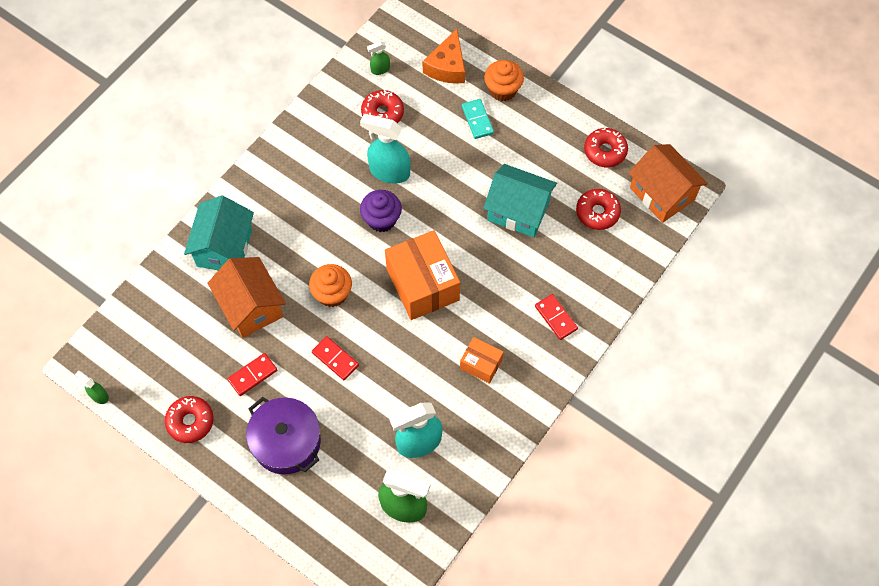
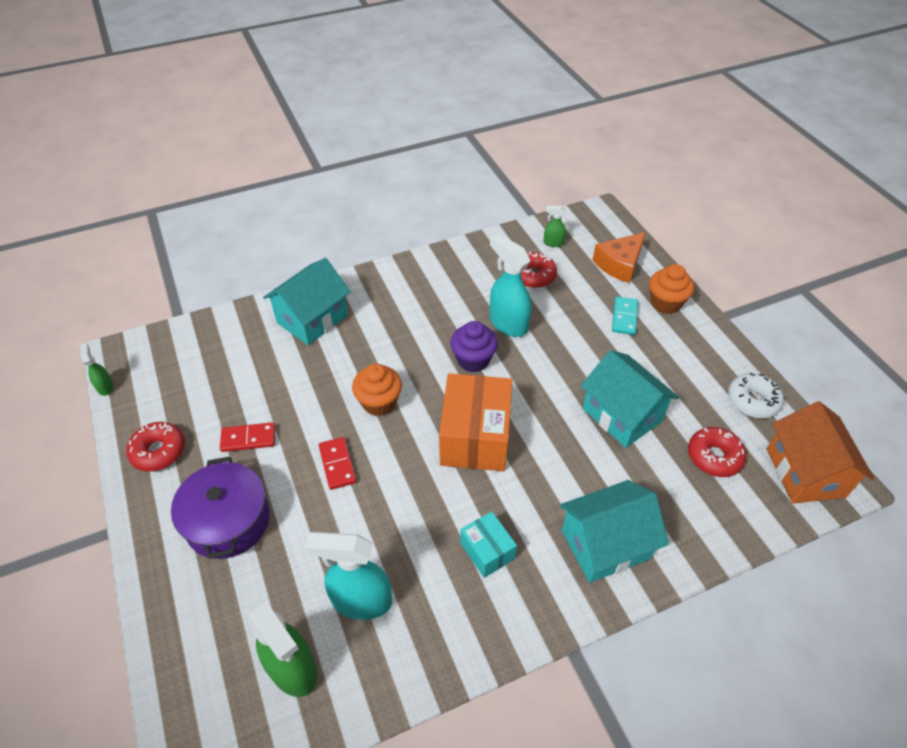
camera: 30 degrees right, 15 degrees down
orange house [207,257,286,338] -> none
orange box [460,337,504,384] -> turquoise box [460,511,517,578]
red domino [535,294,578,340] -> turquoise house [560,480,669,583]
red donut [584,128,628,167] -> white donut [728,373,784,418]

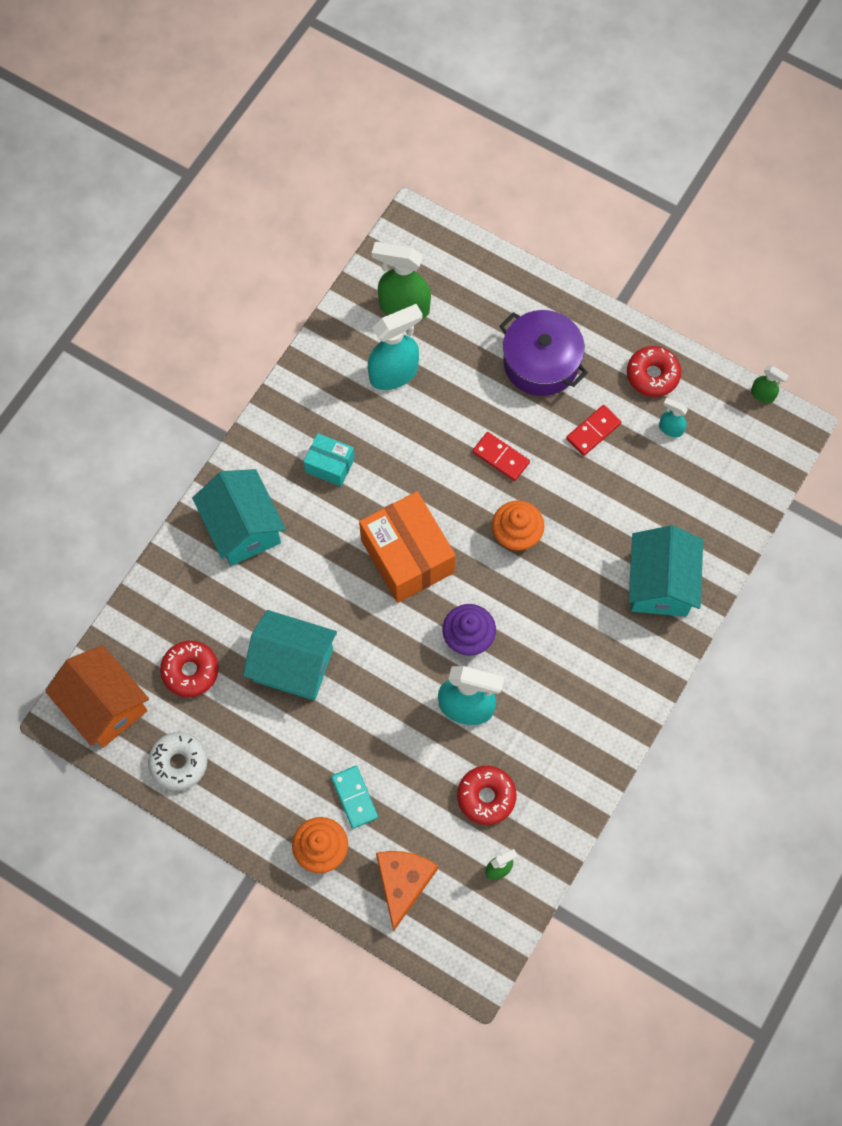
camera: 145 degrees right, 20 degrees up
turquoise house [560,480,669,583] -> turquoise house turned 60 degrees counterclockwise [192,469,286,566]
none -> turquoise spray bottle [659,398,688,437]

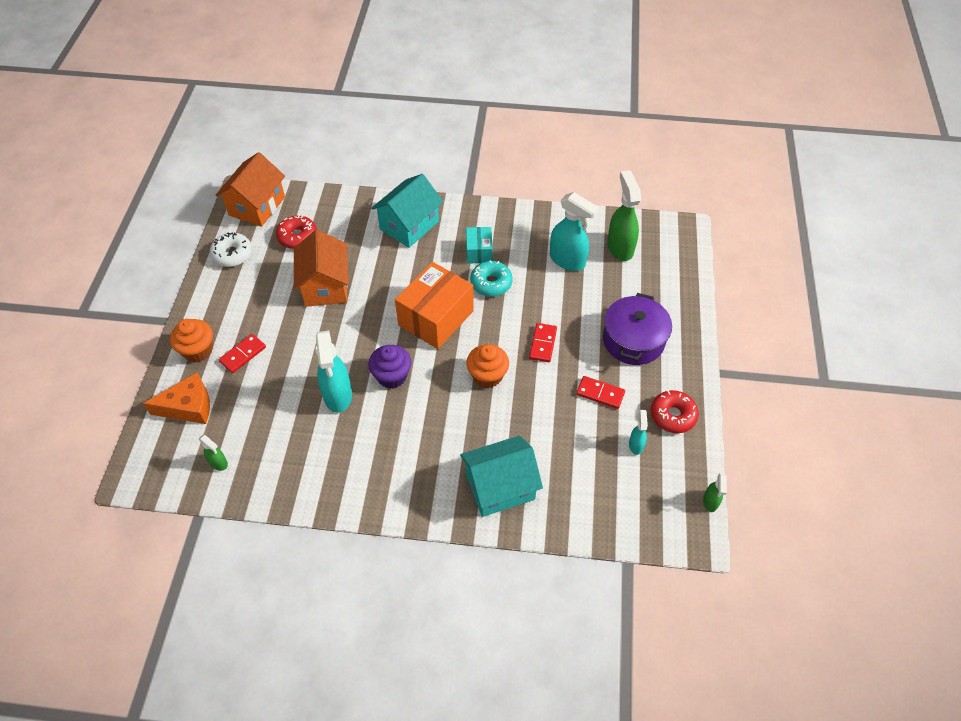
camera: 65 degrees right, 15 degrees down
turquoise house [243,610,337,700] -> orange house [294,230,349,307]
turquoise domino [331,766,378,828] -> red domino [219,334,266,373]
red donut [457,766,517,825] -> none
none -> turquoise donut [470,260,513,296]

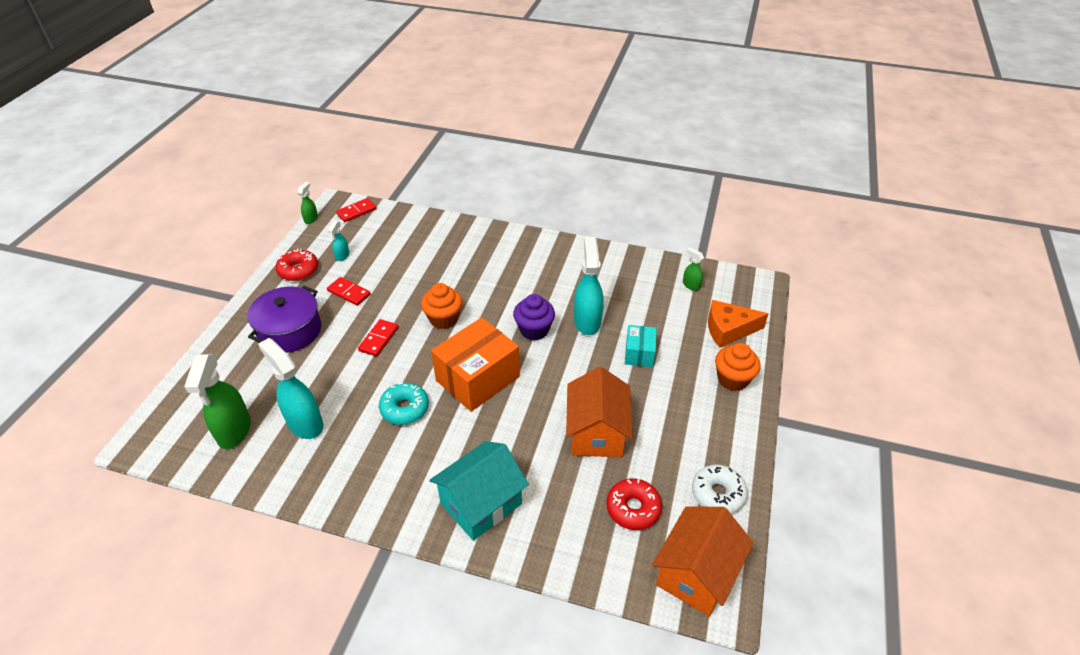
camera: 170 degrees left, 10 degrees down
red domino [219,334,266,373] -> red domino moved to [336,198,377,222]
turquoise house [460,435,543,517] -> none
turquoise box [466,227,493,264] -> turquoise box moved to [625,325,657,367]

